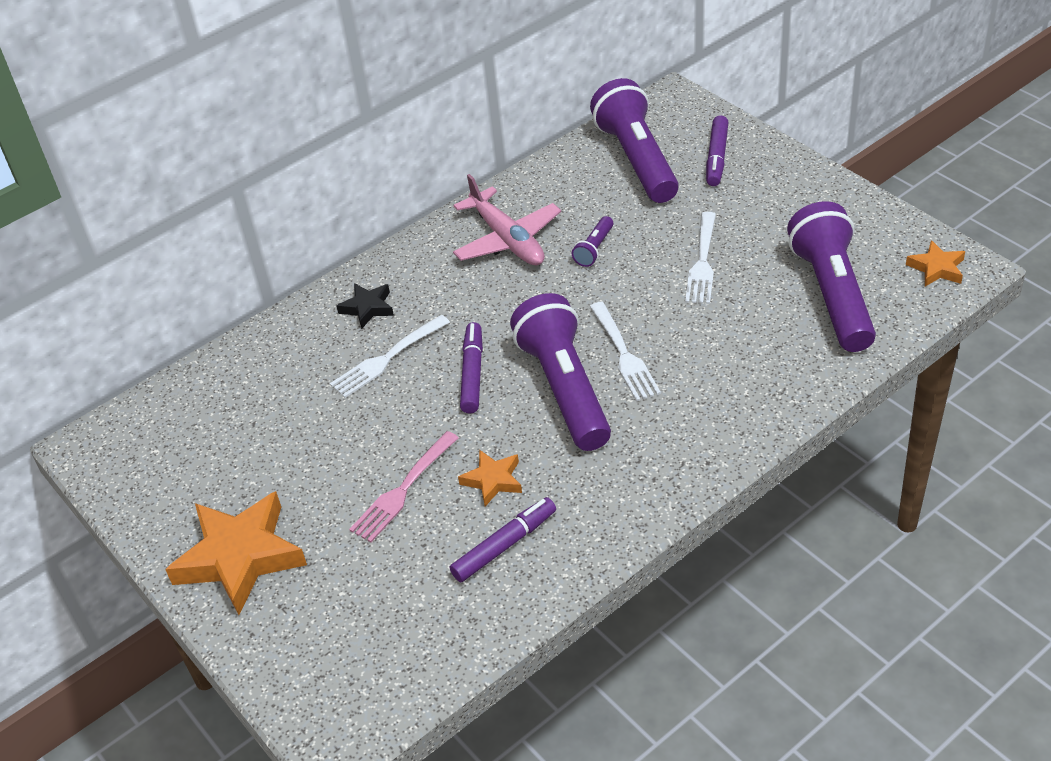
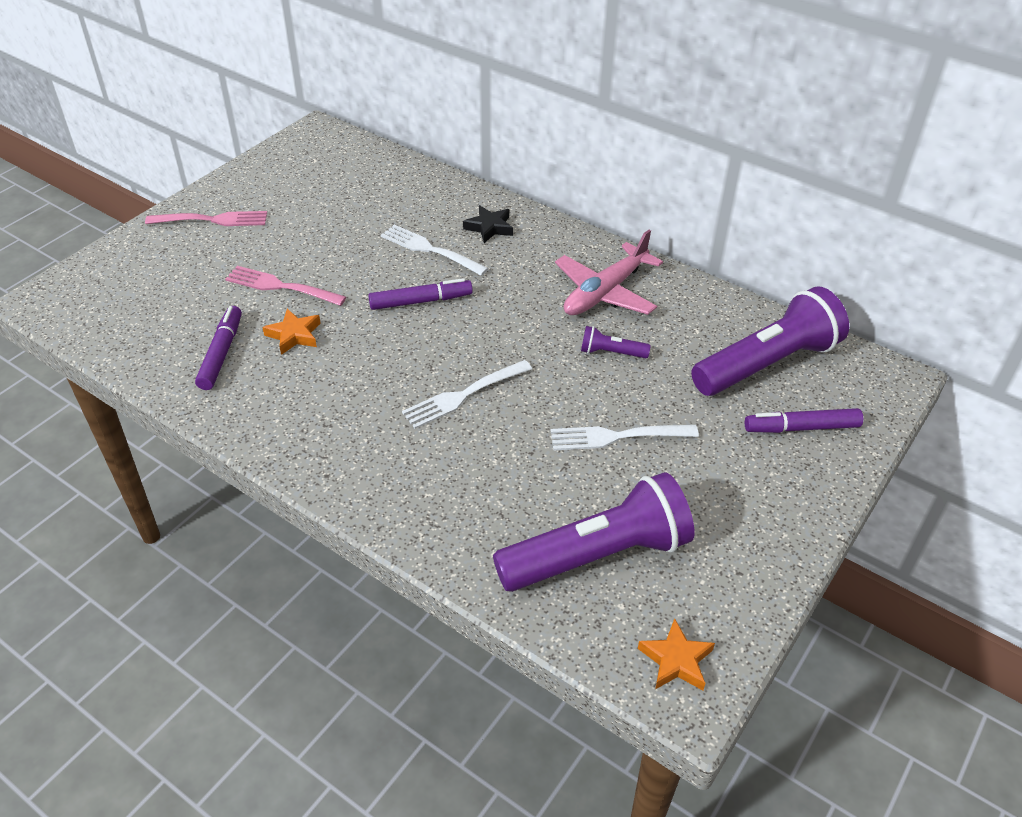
camera: 70 degrees right, 0 degrees up
orange star [165,491,307,615] -> pink fork [145,211,267,226]
purple marker [450,497,556,582] -> purple marker turned 120 degrees counterclockwise [195,306,242,390]
purple flashlight [510,293,611,451] -> none

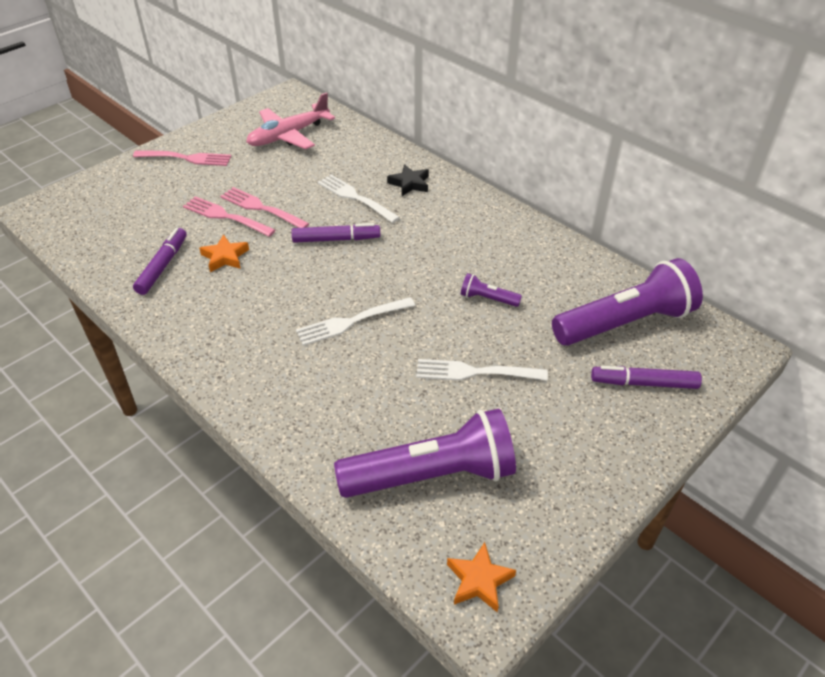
camera: 10 degrees right, 0 degrees up
pink plane [555,230,663,315] -> pink plane moved to [246,92,335,149]
none -> pink fork [220,187,310,228]

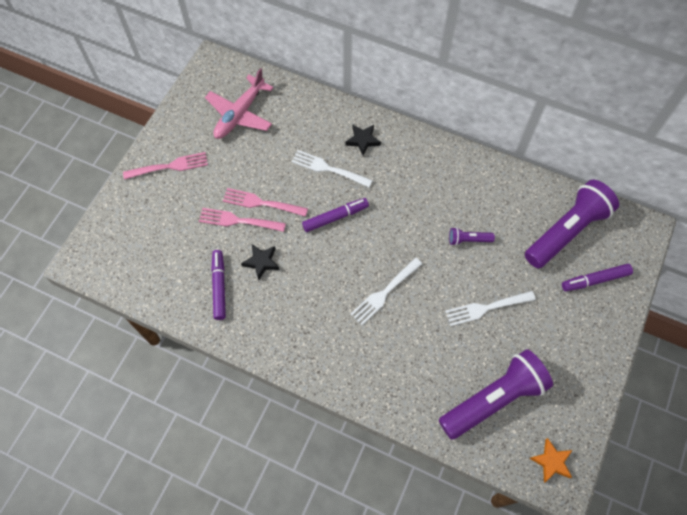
camera: 20 degrees left, 20 degrees up
orange star [199,234,249,272] -> black star [241,244,280,280]

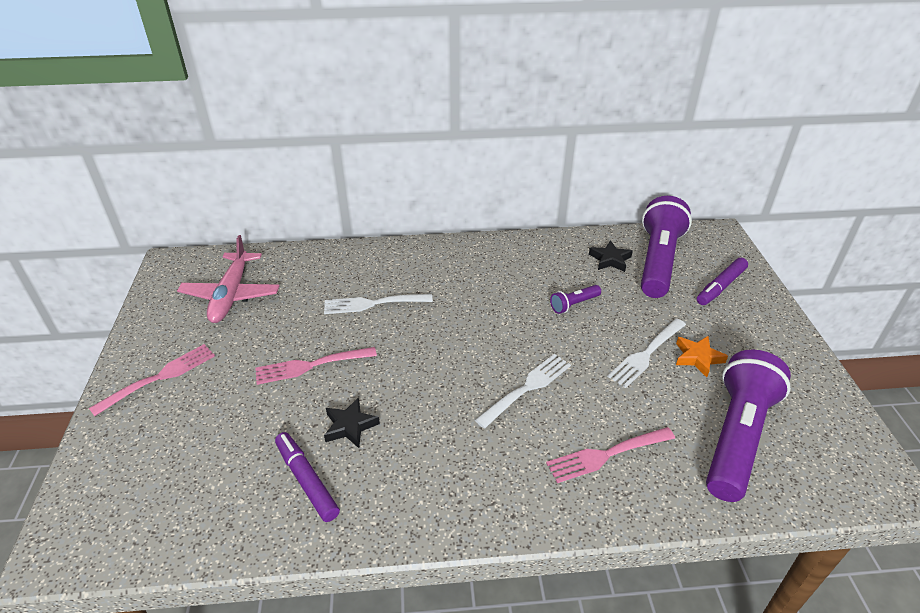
camera: 30 degrees left, 25 degrees down
pink fork [199,208,286,232] -> pink fork moved to [546,427,675,483]
purple marker [302,198,369,232] -> none
black star [346,124,381,156] -> black star moved to [589,240,633,272]
white fork [350,257,423,325] -> white fork turned 150 degrees counterclockwise [475,354,571,428]
orange star [529,438,573,483] -> orange star moved to [676,336,728,377]

